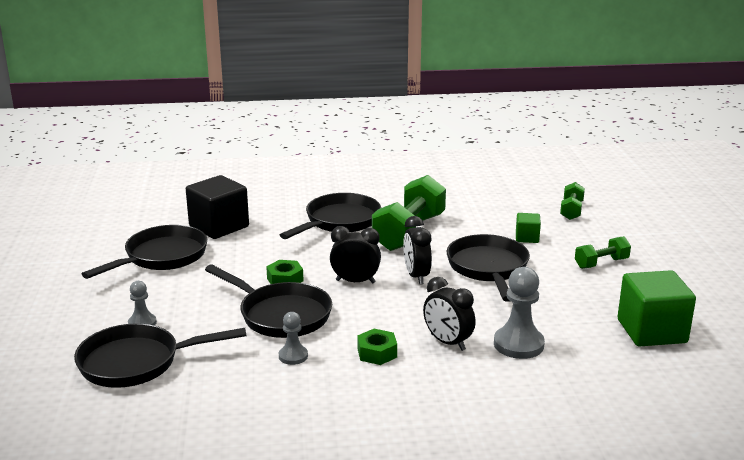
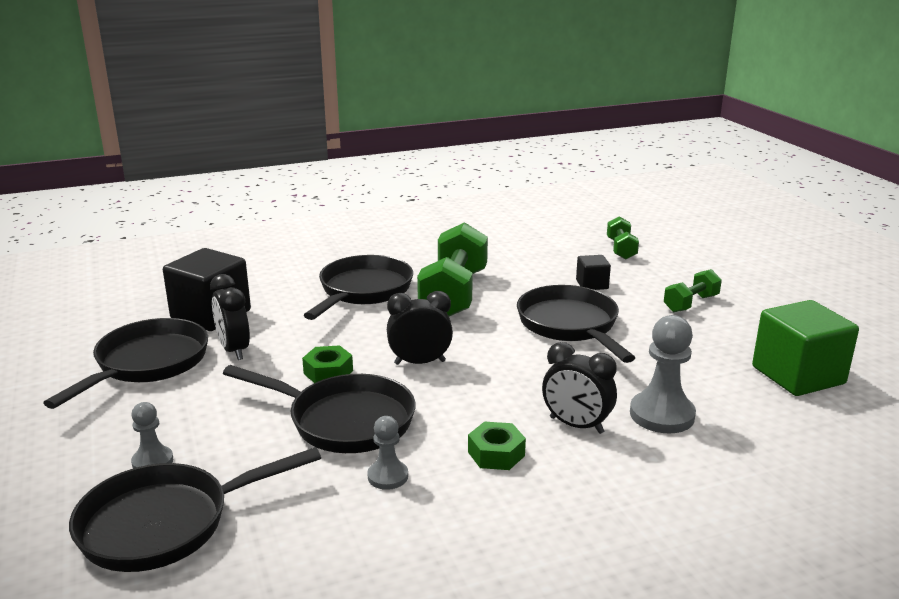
camera: 15 degrees left, 0 degrees up
black clock [403,216,432,285] -> black clock moved to [210,274,250,360]
green cube [516,213,541,243] -> black cube [576,255,611,290]

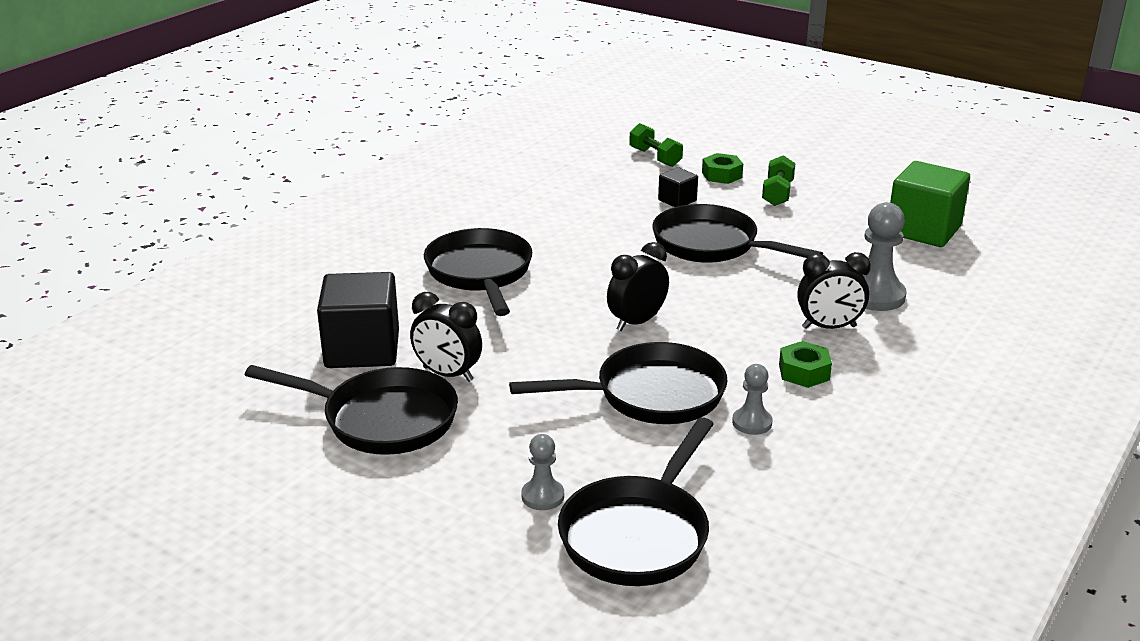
camera: 35 degrees left, 5 degrees up
black pan [43,318,208,409] -> black pan turned 120 degrees clockwise [245,365,458,455]
green nut [302,345,353,383] -> green nut moved to [702,153,743,184]
green dumbbell [417,222,488,316] -> none

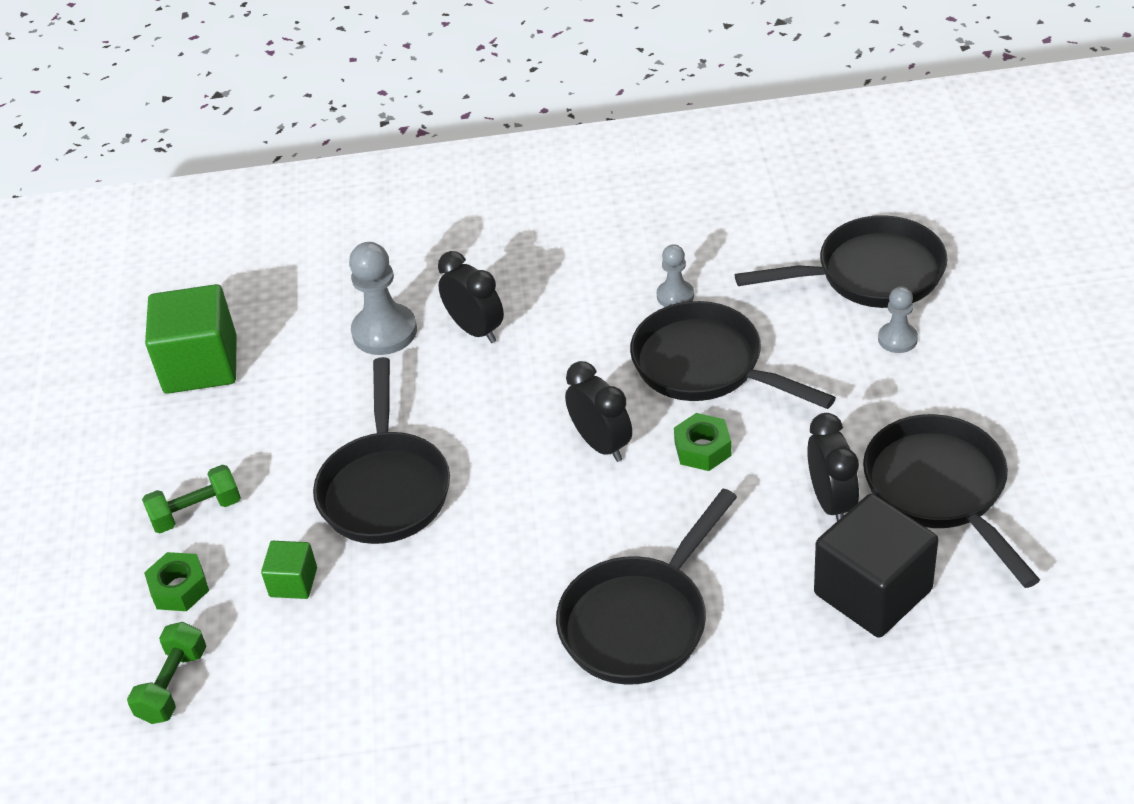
camera: 125 degrees left, 15 degrees up
black clock [607,242,669,331] -> black clock turned 135 degrees counterclockwise [565,361,632,462]
black cube [658,167,698,207] -> green cube [261,541,317,599]
green nut [779,341,832,388] -> green nut moved to [674,413,731,471]

